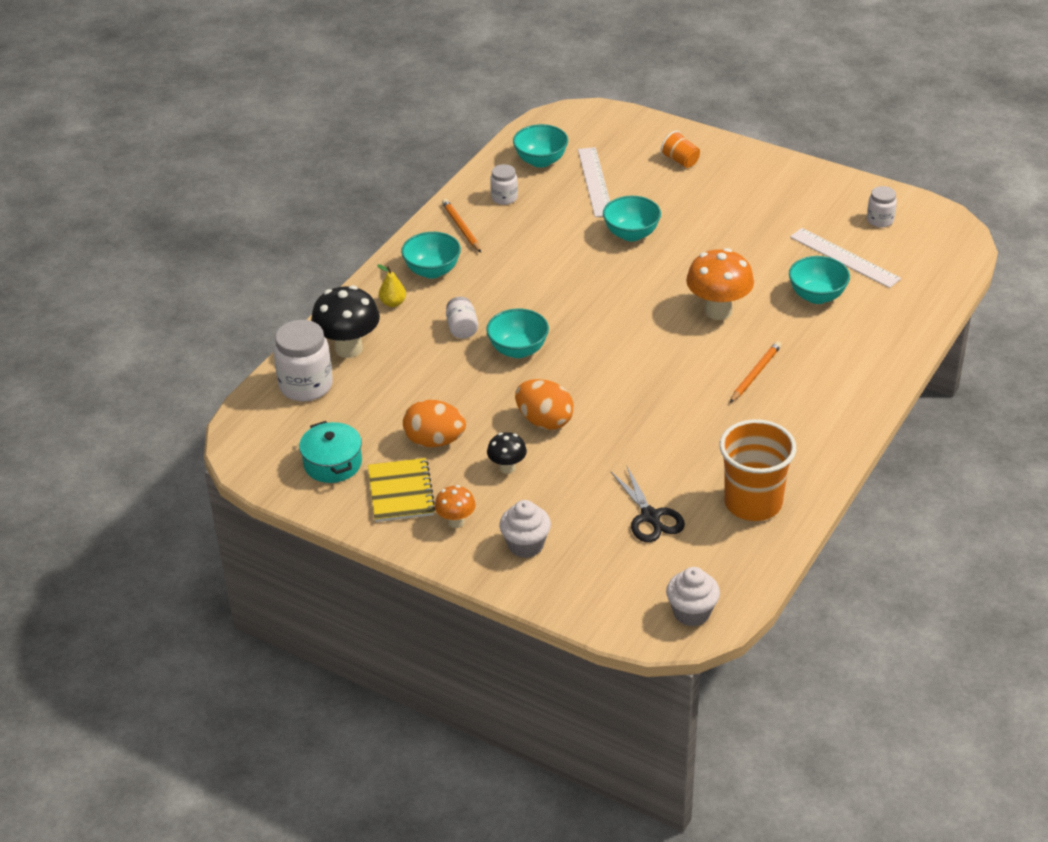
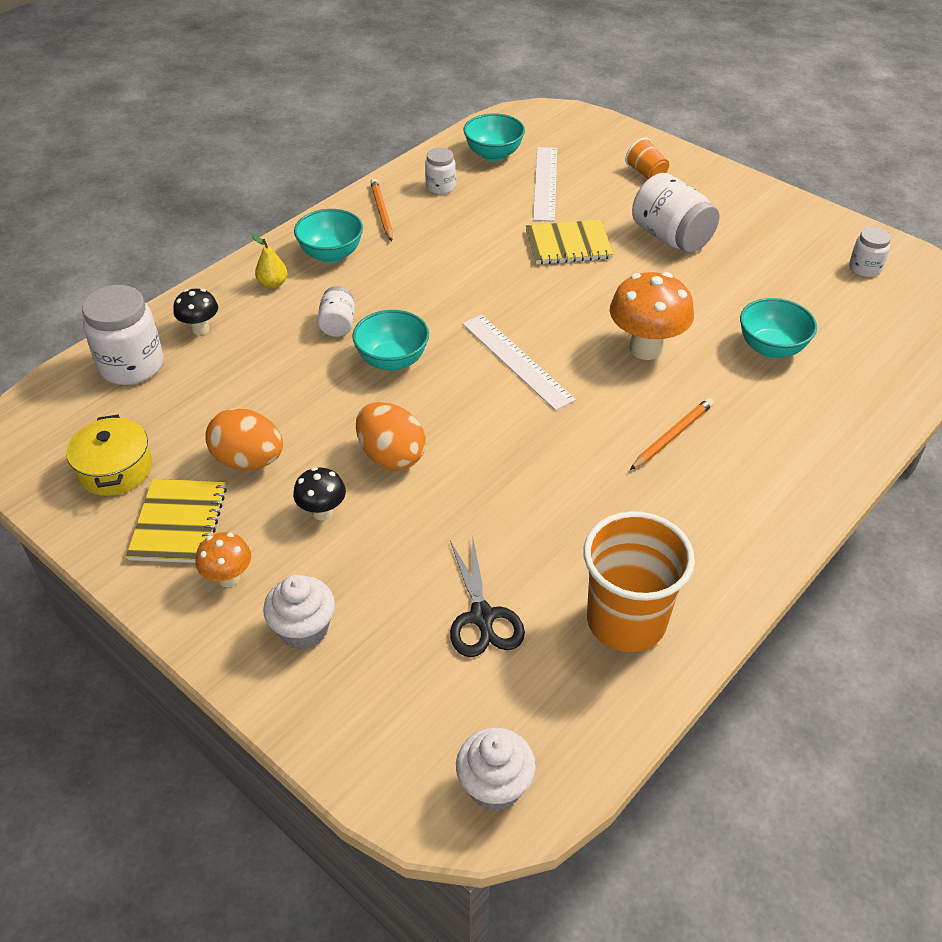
camera: 10 degrees right, 5 degrees up
turquoise pot [299,421,362,483] -> yellow pot [66,415,152,496]
black mushroom [311,285,380,358] -> black mushroom [173,289,218,335], size x0.54
turquoise bowl [603,196,661,241] -> yellow notebook [526,220,613,265]
white ruler [790,228,901,288] -> white ruler moved to [462,314,576,411]
none -> white jar [632,173,719,253]

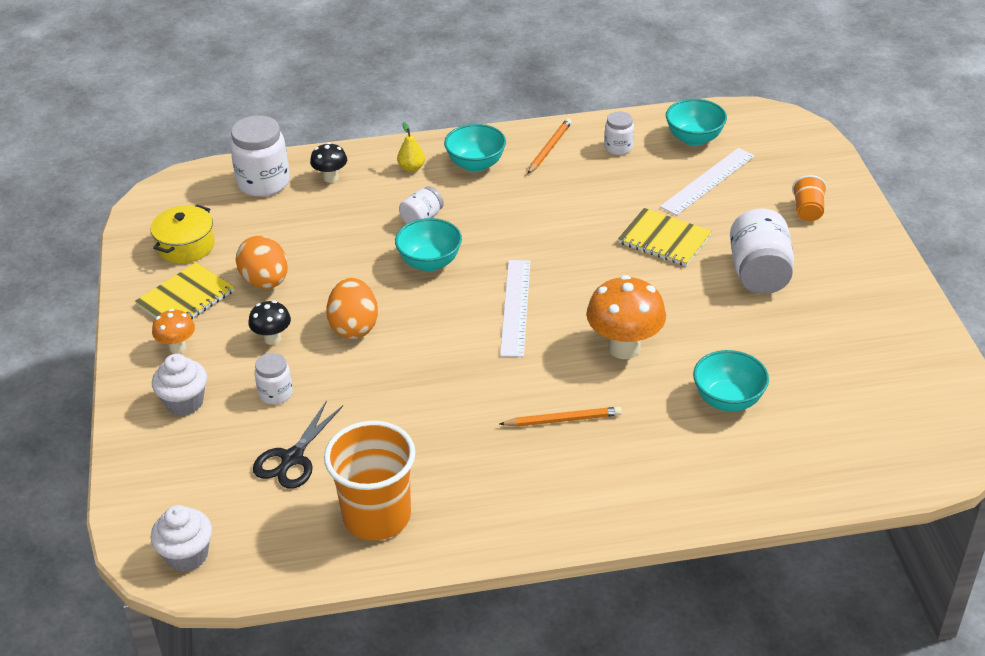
camera: 40 degrees right, 5 degrees down
white jar [849,227,891,277] -> white jar moved to [254,353,293,404]

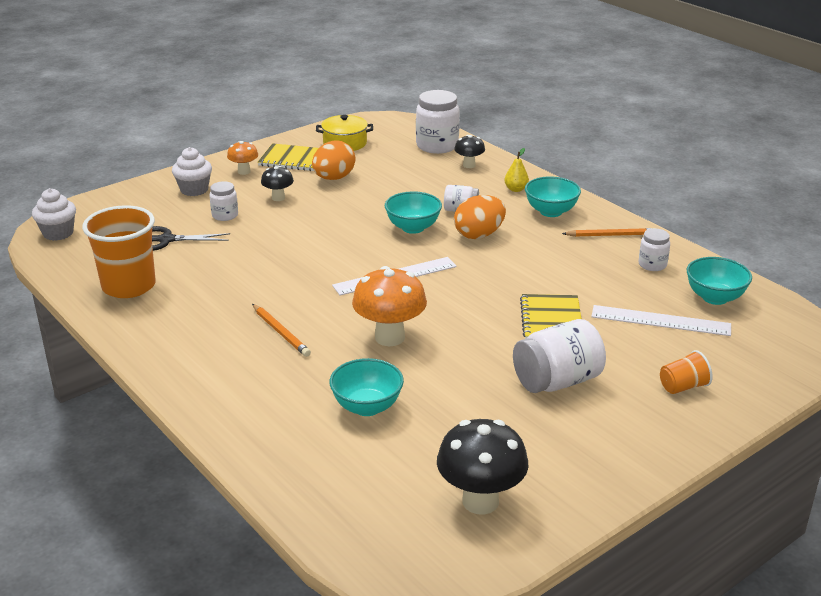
camera: 60 degrees right, 10 degrees down
orange egg [326,278,378,339] -> orange egg moved to [454,195,506,239]
none -> black mushroom [437,419,528,515]

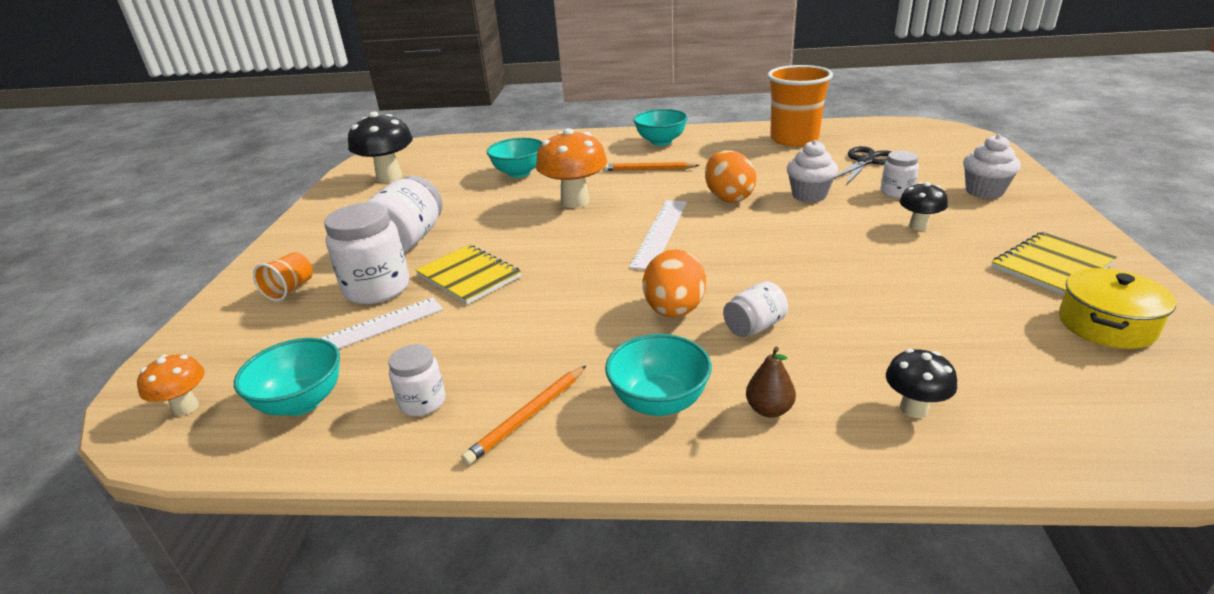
camera: 135 degrees right, 0 degrees up
white cupcake [32,188,76,241] -> white cupcake moved to [787,140,838,203]
orange mushroom [227,141,258,175] -> orange mushroom moved to [137,354,205,416]
orange egg [312,140,355,180] -> orange egg moved to [705,150,757,202]
turquoise bowl [385,191,442,234] -> turquoise bowl moved to [633,109,688,146]
white jar [416,90,460,154] -> white jar moved to [324,203,409,304]
yellow pear [504,148,529,192] -> brown pear [746,346,796,418]

